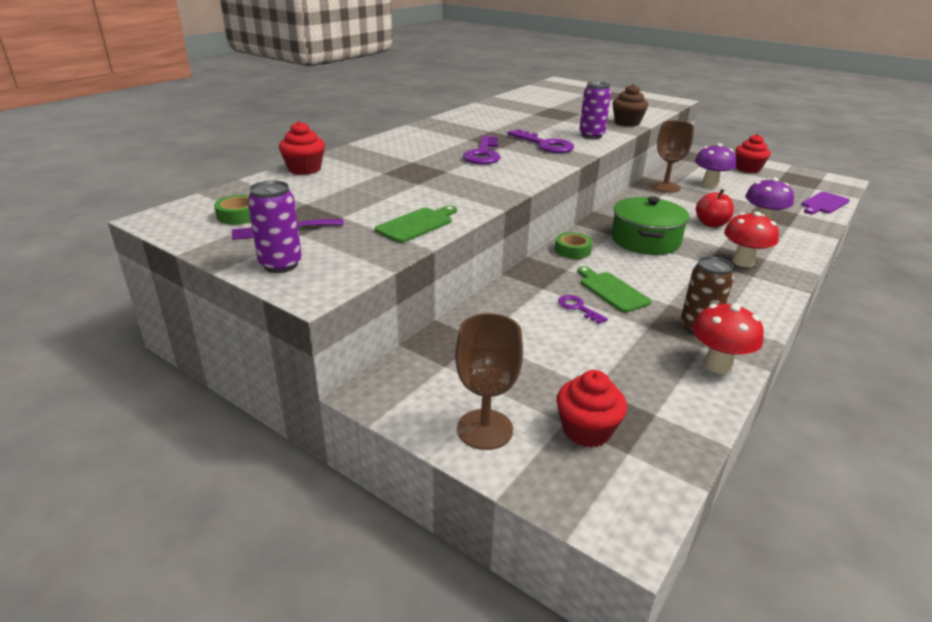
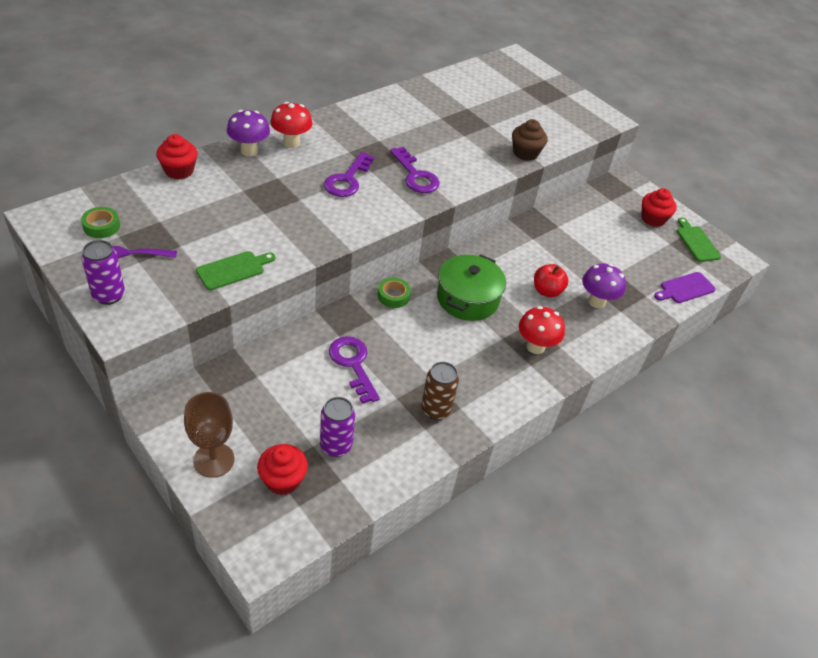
camera: 10 degrees right, 15 degrees up
purple key [558,295,608,324] -> purple key [329,336,380,404], size x1.81
green cutting board [577,266,651,313] -> green cutting board moved to [677,218,721,262]
purple can [579,82,611,139] -> purple can moved to [320,397,355,457]
brown goblet [650,120,694,193] -> none
red mushroom [692,303,764,374] -> red mushroom moved to [270,102,313,148]
purple mushroom [695,143,736,188] -> purple mushroom moved to [227,110,270,156]

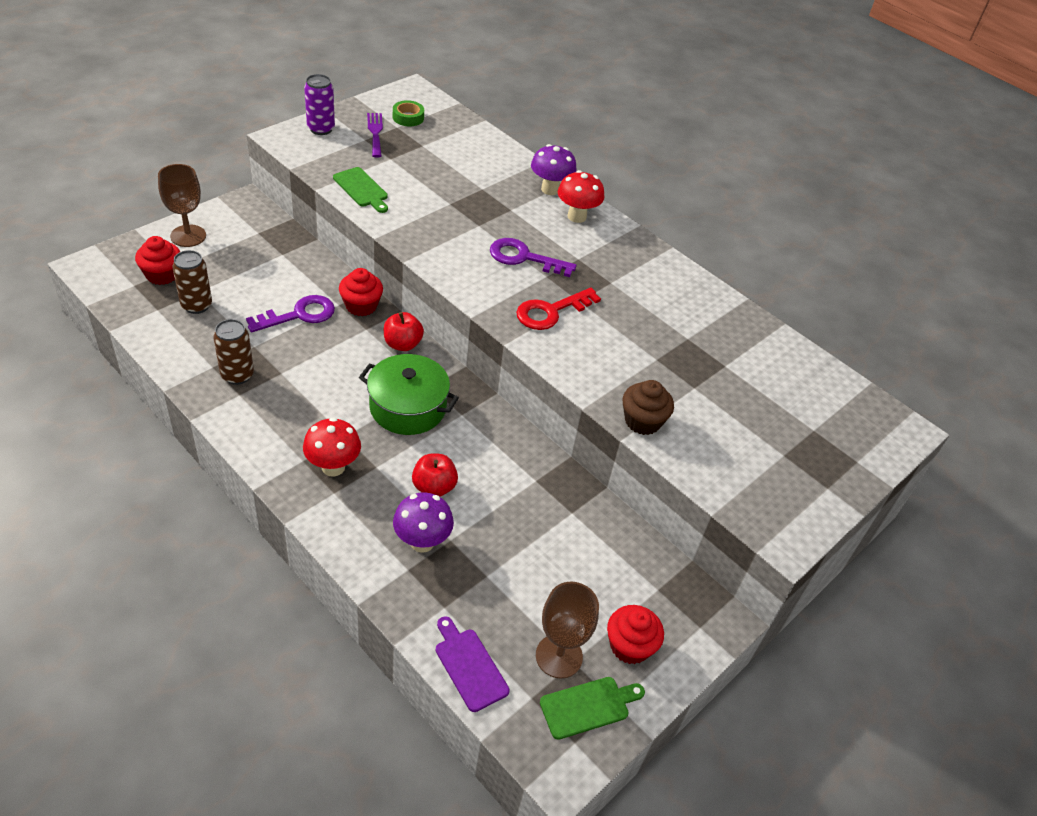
camera: 85 degrees right, 0 degrees up
red cupcake [156,134,198,180] -> red cupcake moved to [339,268,383,316]
purple can [320,397,355,457] -> brown can [172,250,212,314]
green tape [378,278,411,308] -> red apple [384,312,424,351]
purple key [390,147,440,193] -> red key [516,288,601,330]
none -> brown goblet [536,582,599,678]

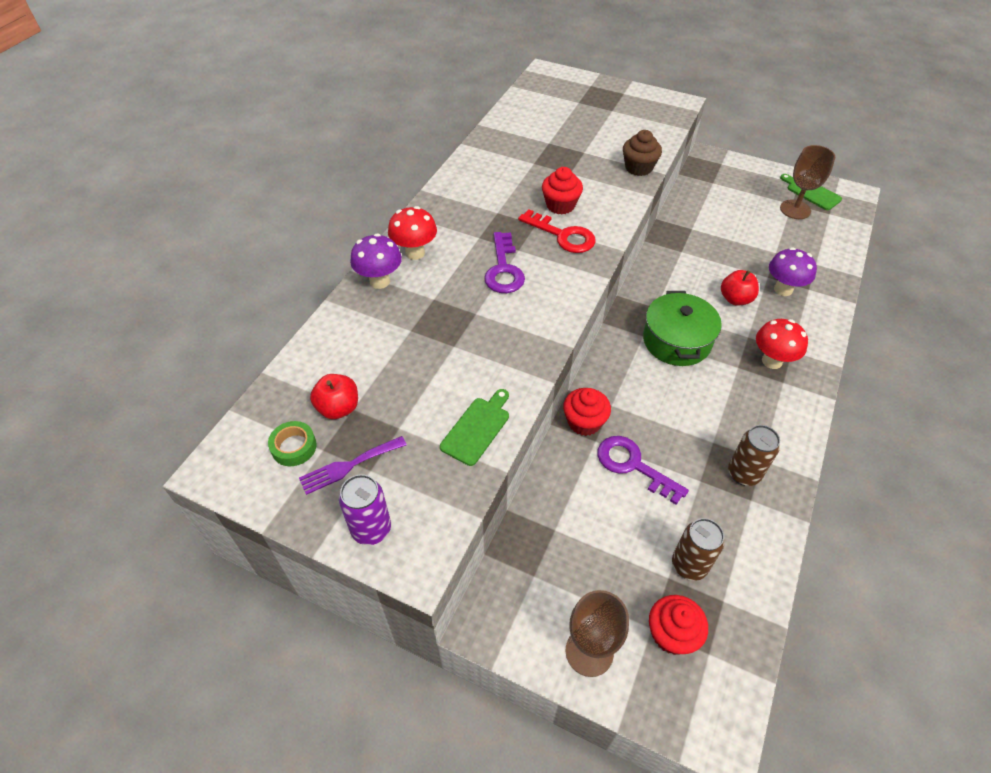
camera: 105 degrees left, 5 degrees up
red apple [384,312,424,351] -> red apple moved to [310,374,358,419]
purple cutting board [436,616,509,712] -> none
red cupcake [607,605,664,664] -> red cupcake moved to [542,167,583,215]

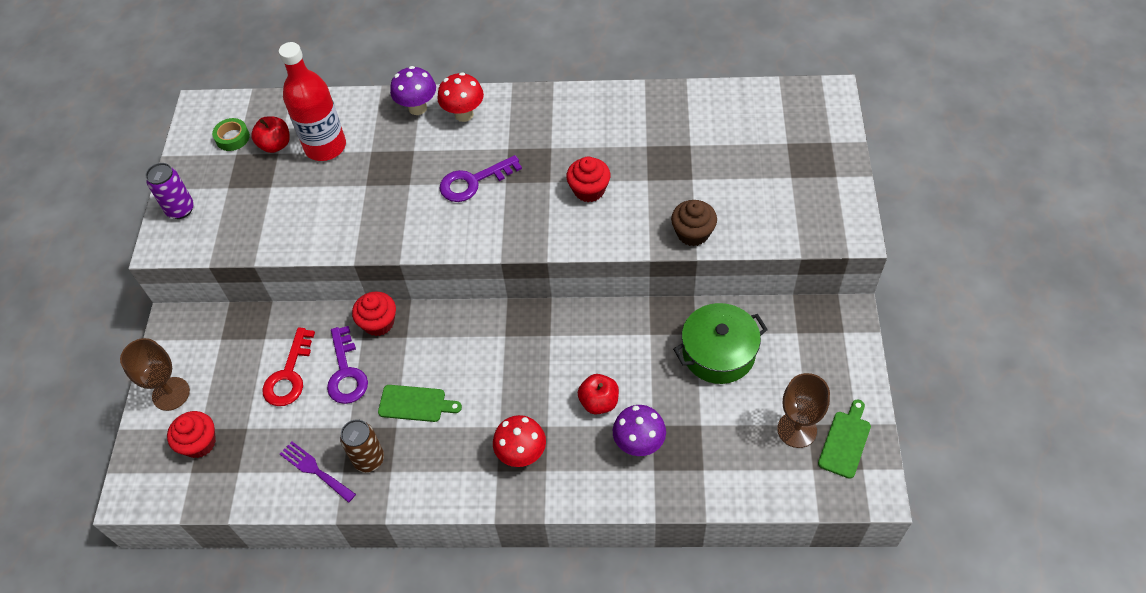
camera: 70 degrees right, 5 degrees up
purple fork [299,436,407,495] -> purple fork moved to [280,441,356,503]
green cutting board [440,389,509,466] -> green cutting board moved to [378,385,462,422]
red key [518,209,596,253] -> red key moved to [262,327,315,406]
purple key [597,436,689,505] -> purple key turned 150 degrees clockwise [327,326,368,404]
green pot [643,291,722,366] -> green pot moved to [673,303,768,384]
brown can [672,518,725,581] -> none
none -> red bottle [279,42,346,161]

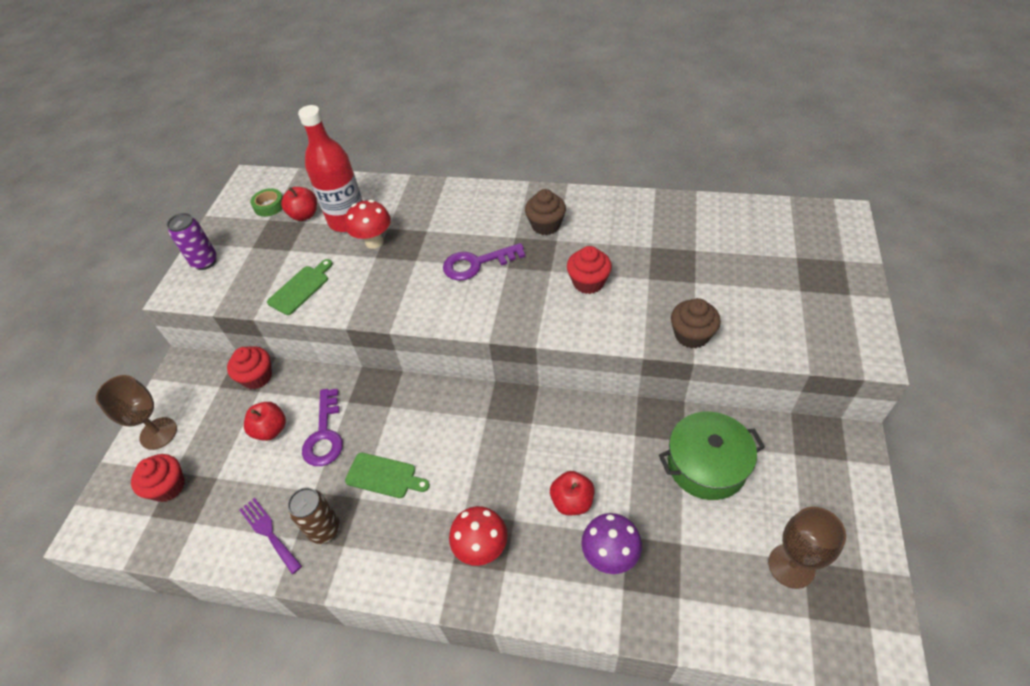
camera: 10 degrees right, 5 degrees down
red key [262,327,315,406] -> red apple [244,402,286,441]
red cupcake [352,291,396,336] -> red cupcake moved to [227,346,272,389]
purple mushroom [390,66,436,115] -> none
red mushroom [437,72,484,122] -> red mushroom moved to [345,200,391,249]
green cutting board [818,399,871,479] -> green cutting board moved to [267,259,333,315]
none -> brown cupcake [525,189,566,235]

